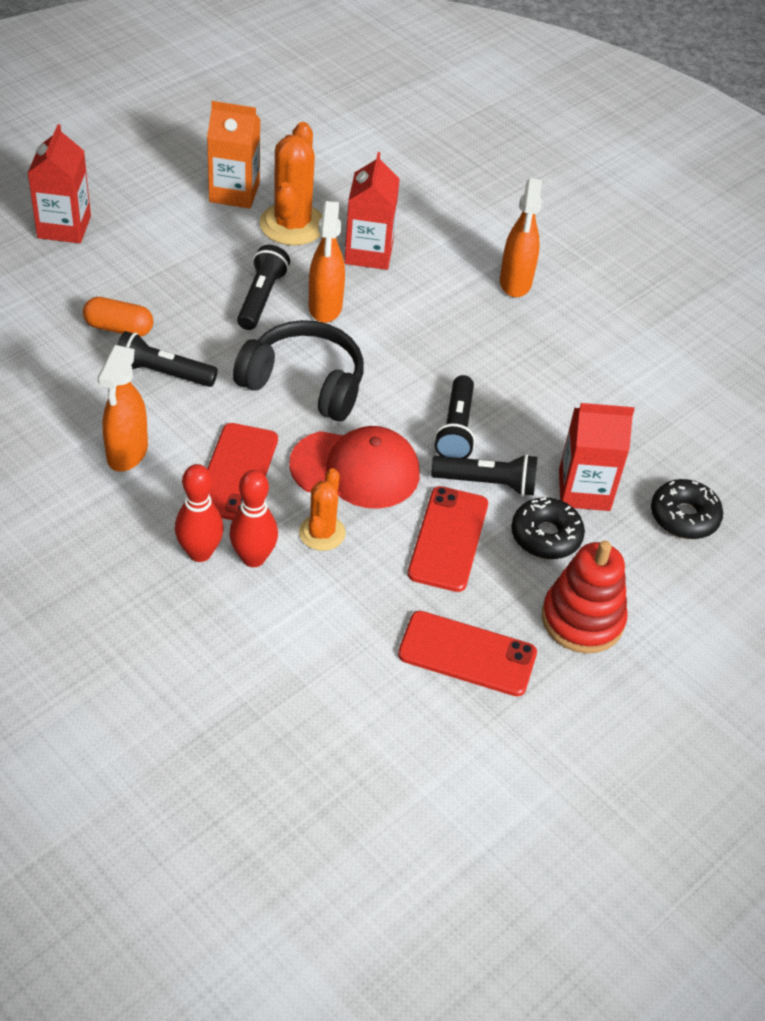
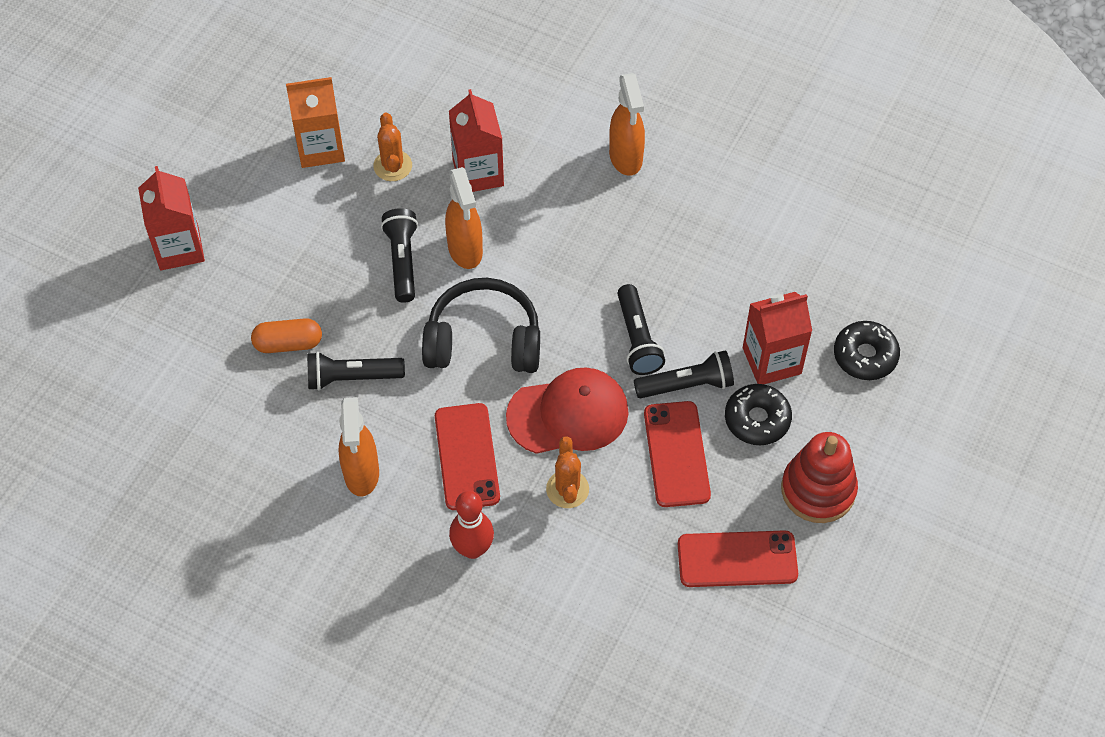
camera: 15 degrees left, 10 degrees up
red bowling pin [229,470,278,567] -> none
orange cactus [259,122,322,246] -> orange cactus [373,113,412,181], size x0.58

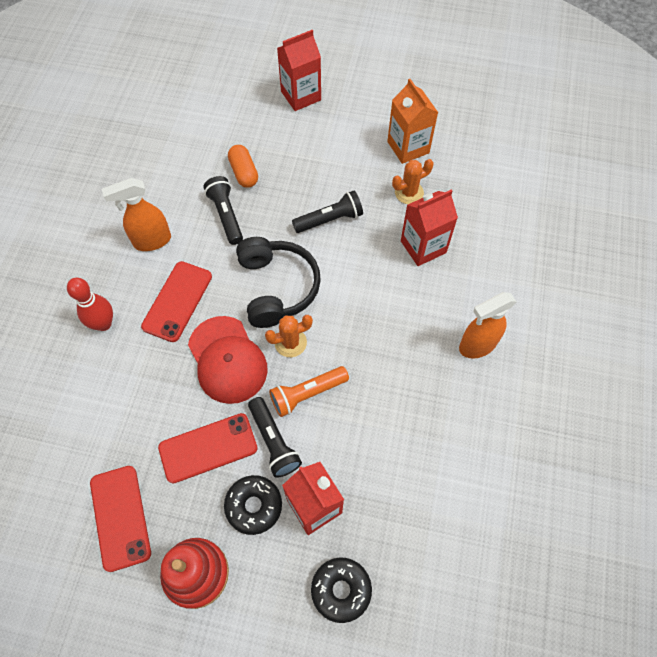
camera: 75 degrees right, 5 degrees up
red phone [435,403,500,510] -> red phone turned 45 degrees counterclockwise [141,261,212,342]
orange spray bottle [445,167,483,269] -> none
orange cactus [546,436,589,508] -> orange cactus moved to [265,315,313,357]
black flashlight [617,284,665,375] -> orange flashlight [269,366,349,417]

